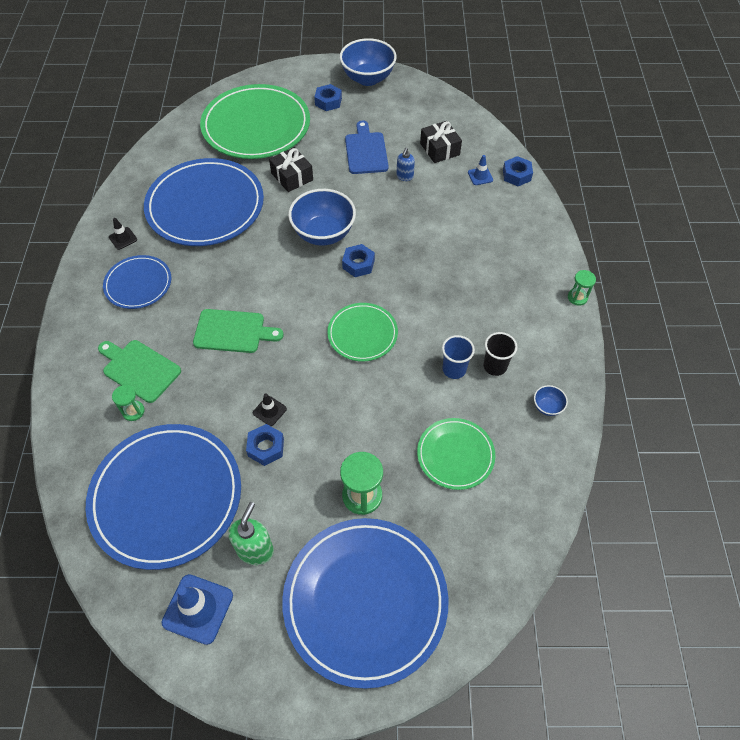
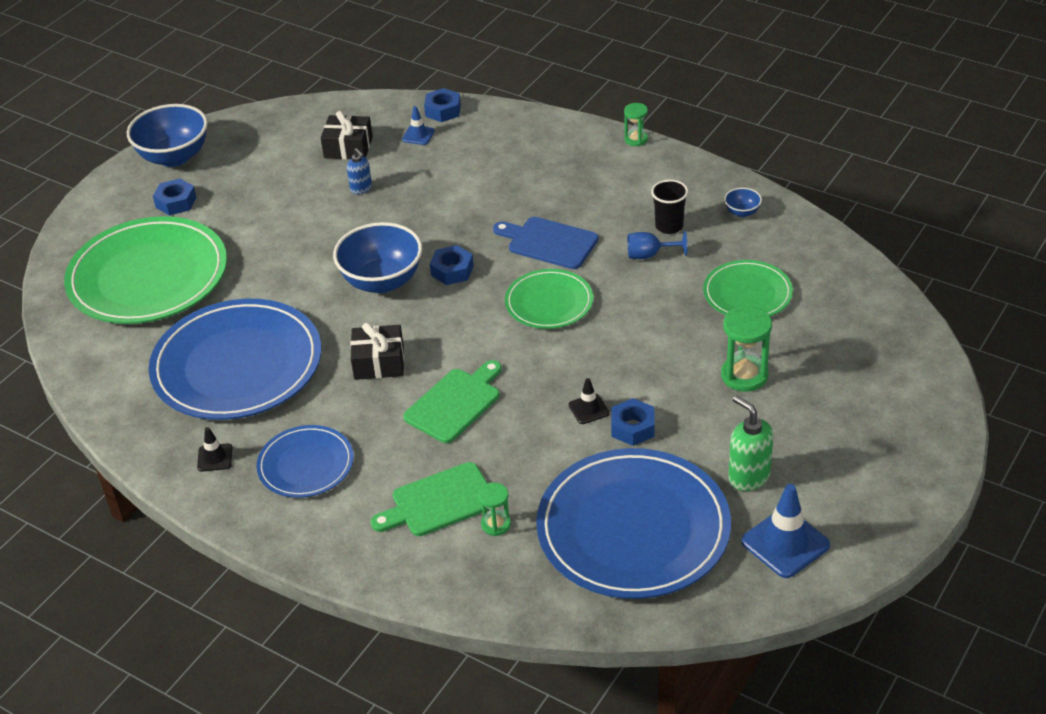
camera: 55 degrees left, 15 degrees down
black gift [269,147,313,192] -> black gift moved to [350,323,404,380]
blue plate [282,518,448,689] -> none
blue cutting board [345,121,389,174] -> blue cutting board moved to [493,217,599,269]
blue cup [442,335,475,379] -> blue goblet [628,231,687,259]

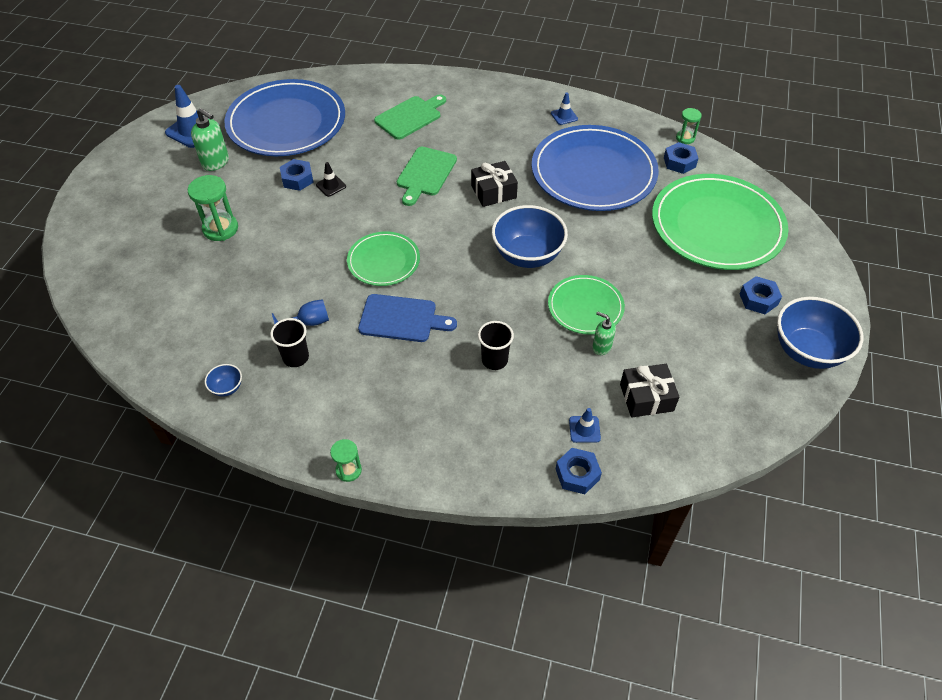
camera: 160 degrees right, 10 degrees up
black traffic cone [197,427,233,472] -> blue traffic cone [551,92,578,125]
blue plate [256,425,354,498] -> none
blue soap dispenser [347,148,372,194] -> green soap dispenser [592,311,616,355]
blue nut [430,245,474,285] -> blue nut moved to [664,142,699,174]
green hourglass [478,483,511,536] -> green hourglass moved to [676,108,702,144]
green plate [703,260,793,316] -> green plate moved to [548,275,625,334]
none -> black cup [478,321,514,370]

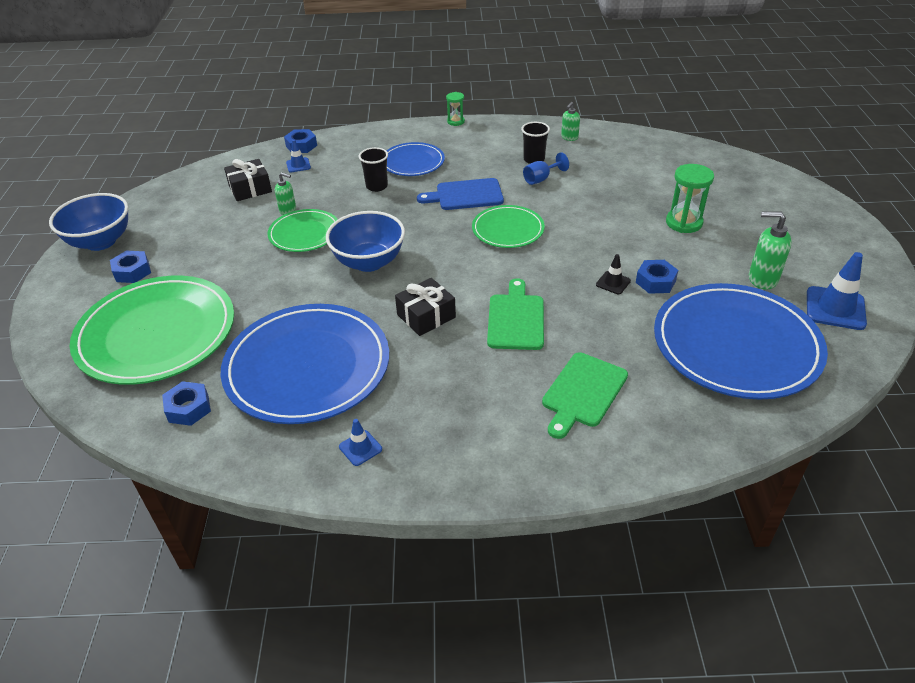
camera: 165 degrees right, 10 degrees down
blue bowl [205,364,242,397] -> green soap dispenser [561,102,580,141]
green hourglass [676,108,702,144] -> none
none -> blue plate [386,142,445,176]

